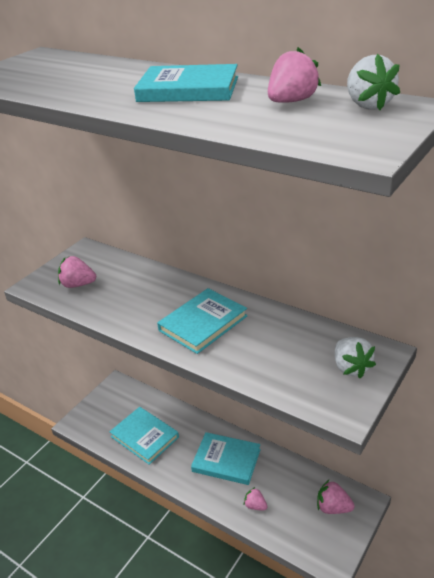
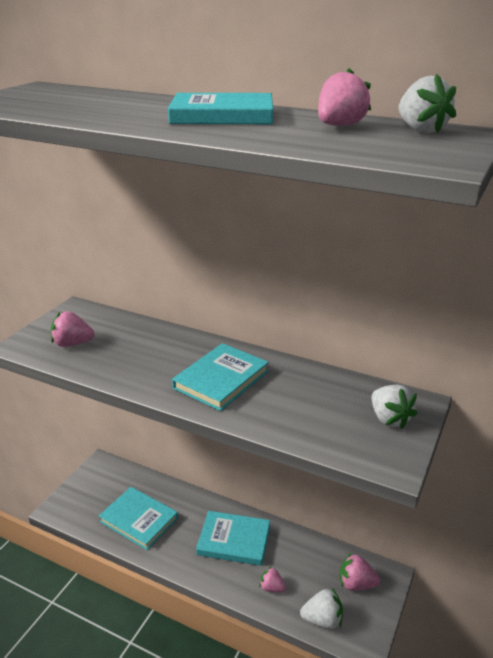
camera: 10 degrees left, 5 degrees down
none -> white strawberry [300,588,343,629]

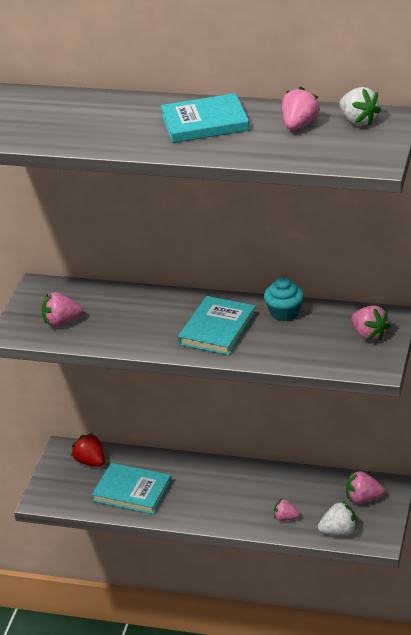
camera: 10 degrees left, 5 degrees up
turquoise book [196,511,270,566] -> none
white strawberry [372,385,417,429] -> pink strawberry [351,305,391,341]
none -> red strawberry [71,433,105,467]
none -> turquoise cupcake [264,276,304,321]

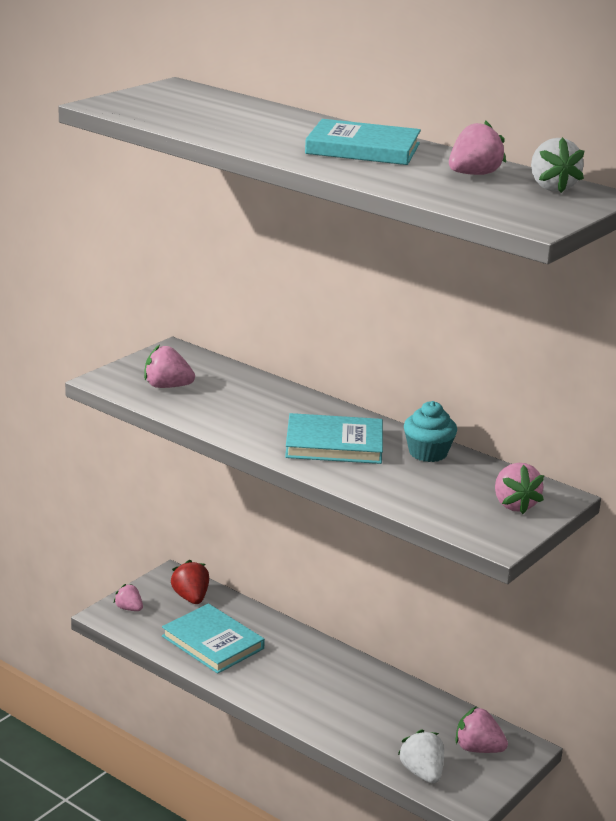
camera: 20 degrees right, 10 degrees down
turquoise book [178,296,256,355] -> turquoise book turned 45 degrees clockwise [285,413,383,464]
pink strawberry [274,498,300,521] -> pink strawberry moved to [114,584,143,611]
white strawberry [318,501,357,535] -> white strawberry turned 120 degrees counterclockwise [398,730,444,784]

